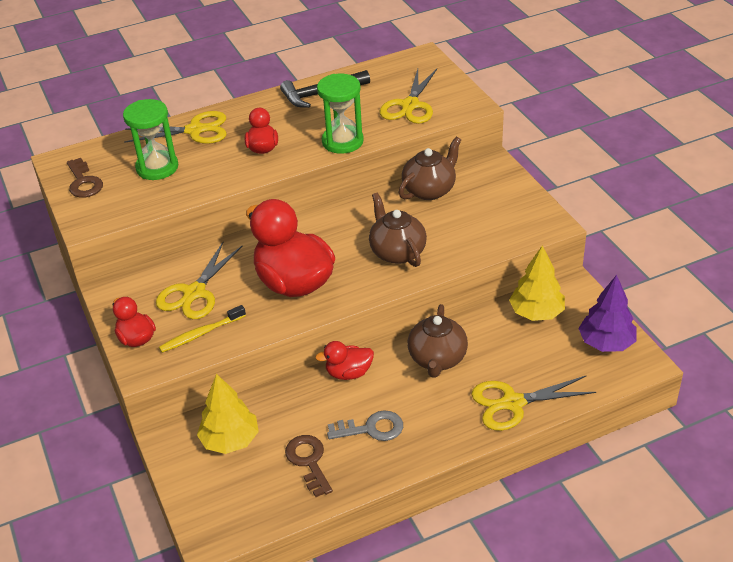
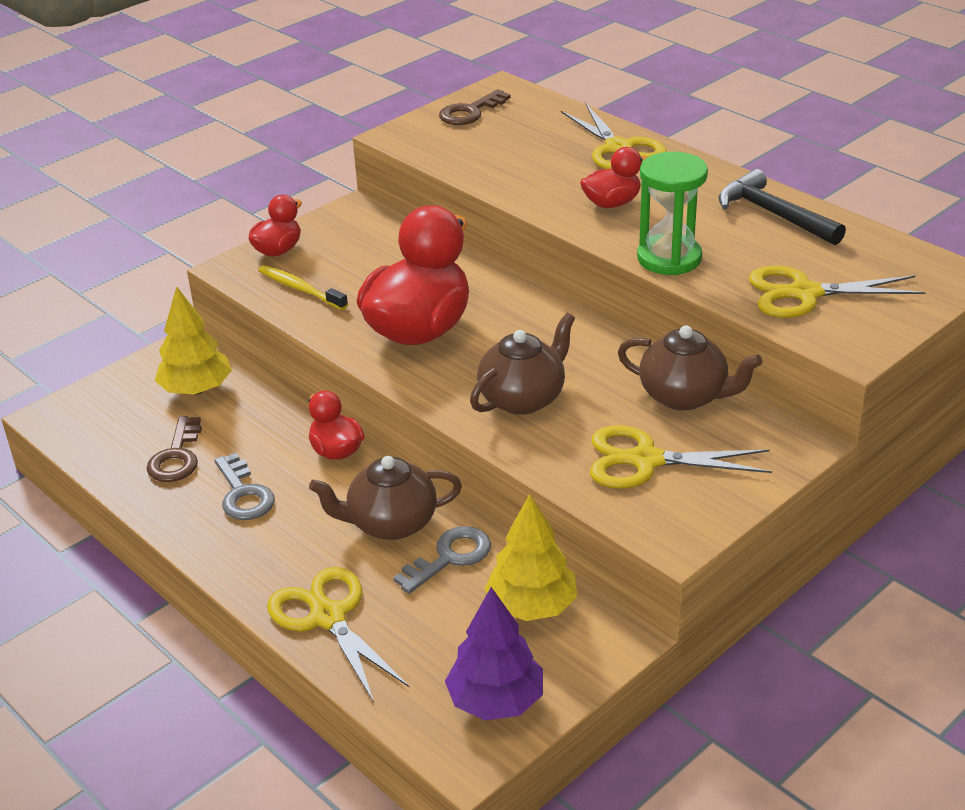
camera: 70 degrees right, 5 degrees down
green hourglass [123,99,178,180] -> none
yellow scissors [156,242,243,319] -> yellow scissors moved to [590,426,772,488]
brown key [285,435,333,497] -> brown key turned 135 degrees clockwise [146,416,202,482]
none -> grey key [393,526,491,594]

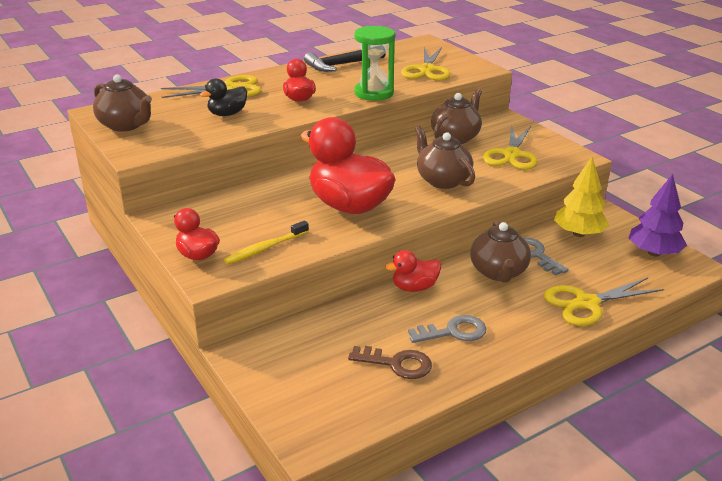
camera: 80 degrees left, 5 degrees down
yellow tree [155,286,232,395] -> none
brown key [439,89,511,125] -> brown teapot [93,74,152,132]
none -> black duck [200,78,247,116]

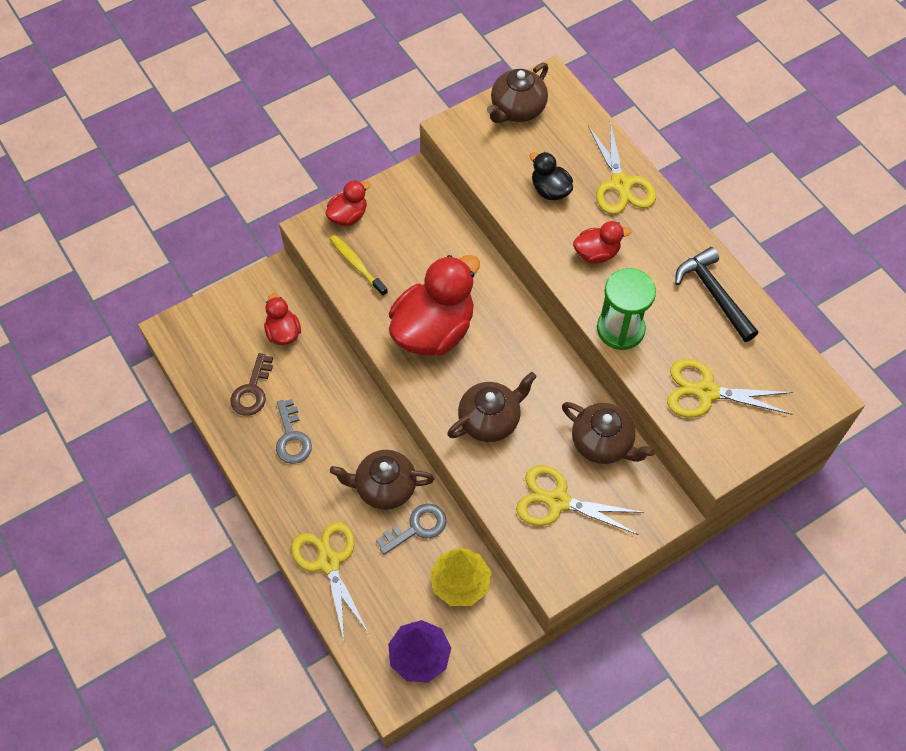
camera: 90 degrees right, 30 degrees up
red duck [385,250,441,292] -> red duck moved to [264,294,301,345]

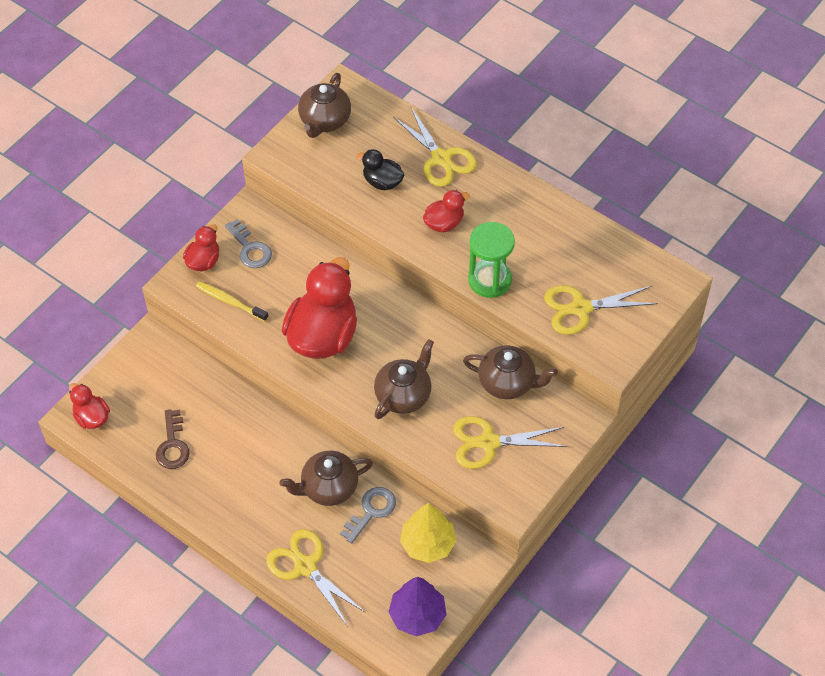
camera: 20 degrees left, 5 degrees down
red duck [264,294,301,345] -> red duck moved to [69,383,110,429]
grey key [276,399,312,464] -> grey key moved to [225,219,272,268]
black hammer [675,247,758,342] -> none

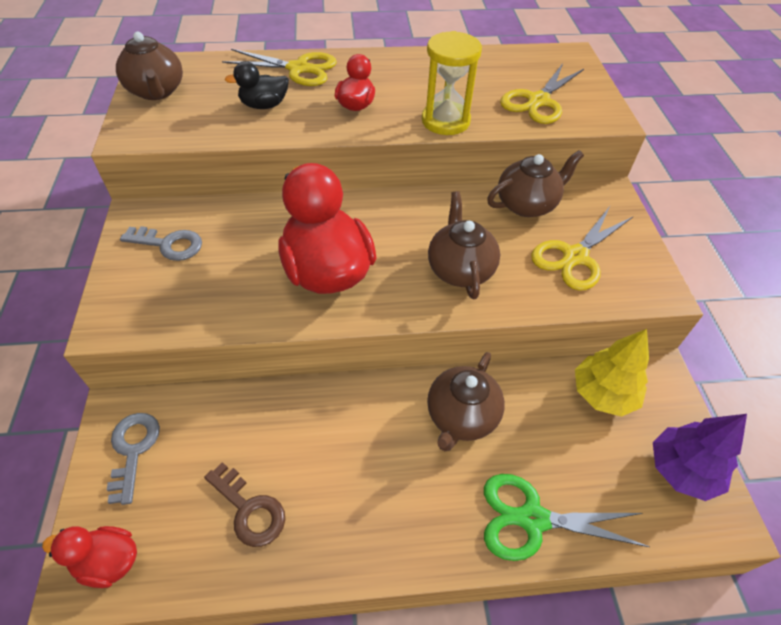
camera: 45 degrees left, 5 degrees down
red duck [183,224,219,271] -> none
yellow toothbrush [196,281,269,322] -> none
yellow scissors [266,529,366,627] -> green scissors [484,474,650,561]
grey key [340,487,396,544] -> grey key moved to [107,413,160,505]
green hourglass [468,222,515,298] -> yellow hourglass [422,31,482,135]

